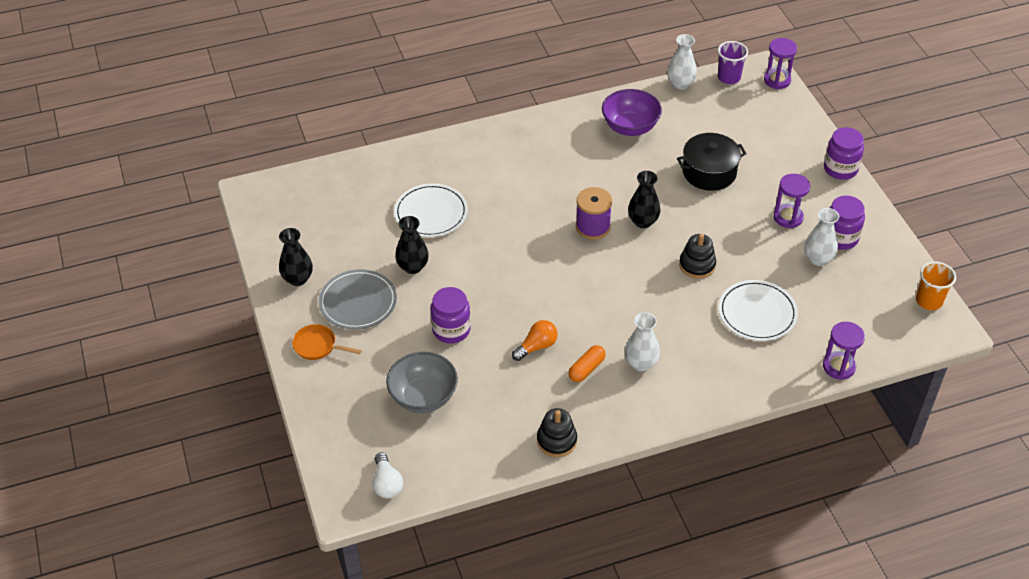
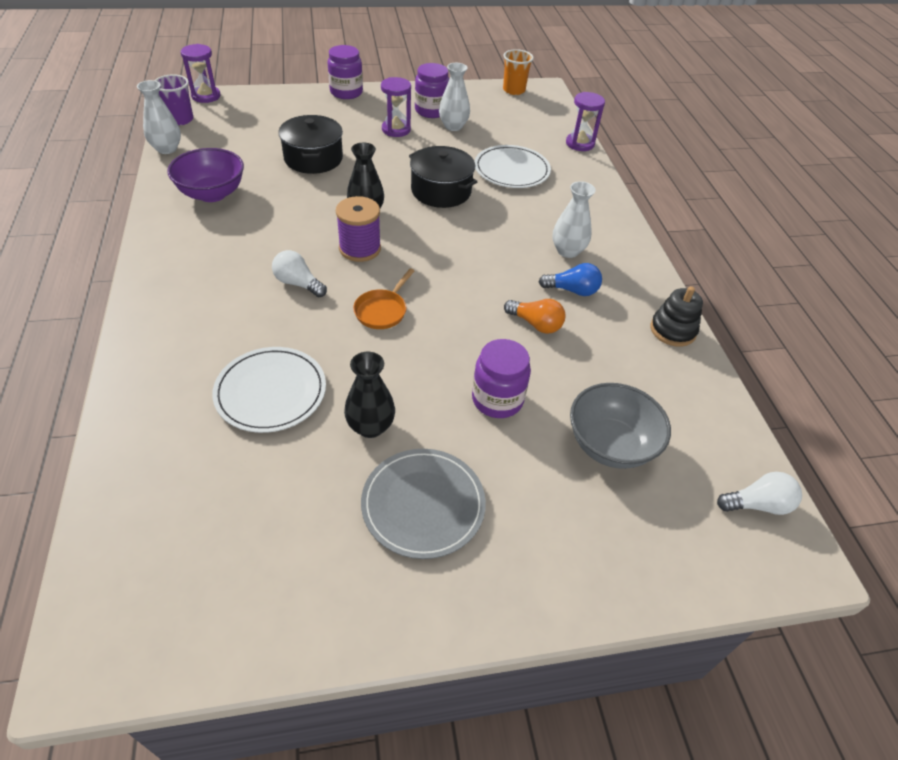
camera: 85 degrees left, 0 degrees up
black vase [279,228,313,286] -> none
orange pan [292,324,362,360] -> orange pan moved to [353,269,414,329]
orange light bulb [512,320,558,361] -> orange light bulb turned 150 degrees clockwise [504,299,565,334]
orange capsule [568,345,606,382] -> blue light bulb [539,263,602,296]
black stacking toy [679,234,716,279] -> black pot [409,146,477,208]
none -> white light bulb [272,250,327,297]

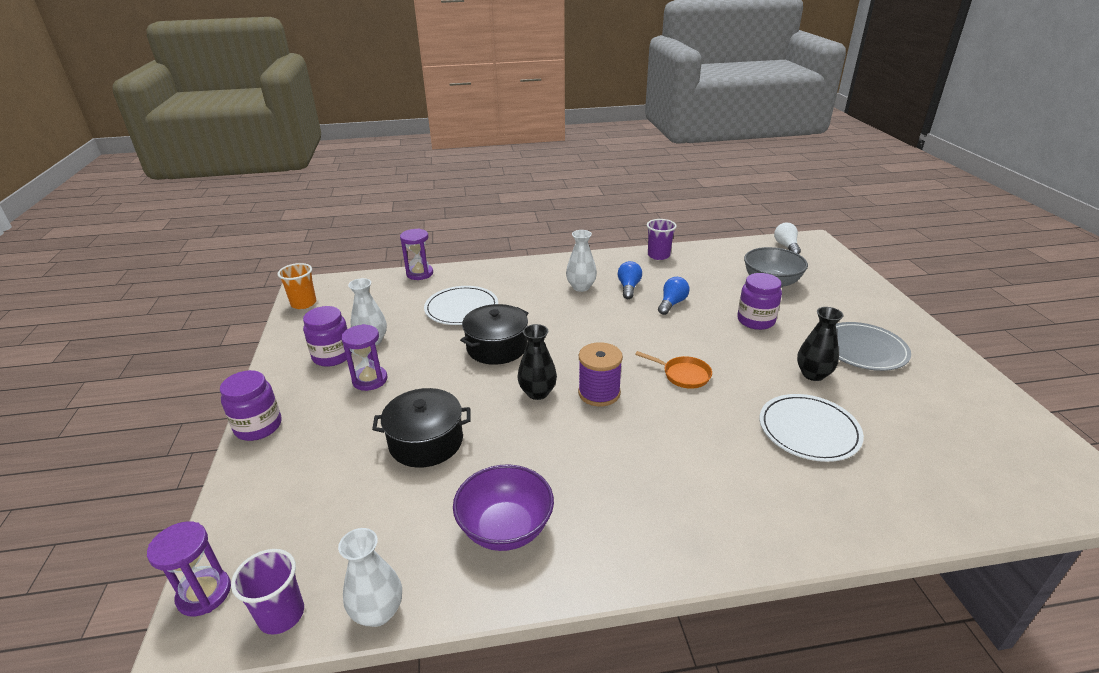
camera: 85 degrees left, 15 degrees down
white light bulb [272,250,327,297] -> none
orange light bulb [504,299,565,334] -> blue light bulb [658,277,690,315]
black stacking toy [651,286,703,347] -> purple cup [647,219,677,260]

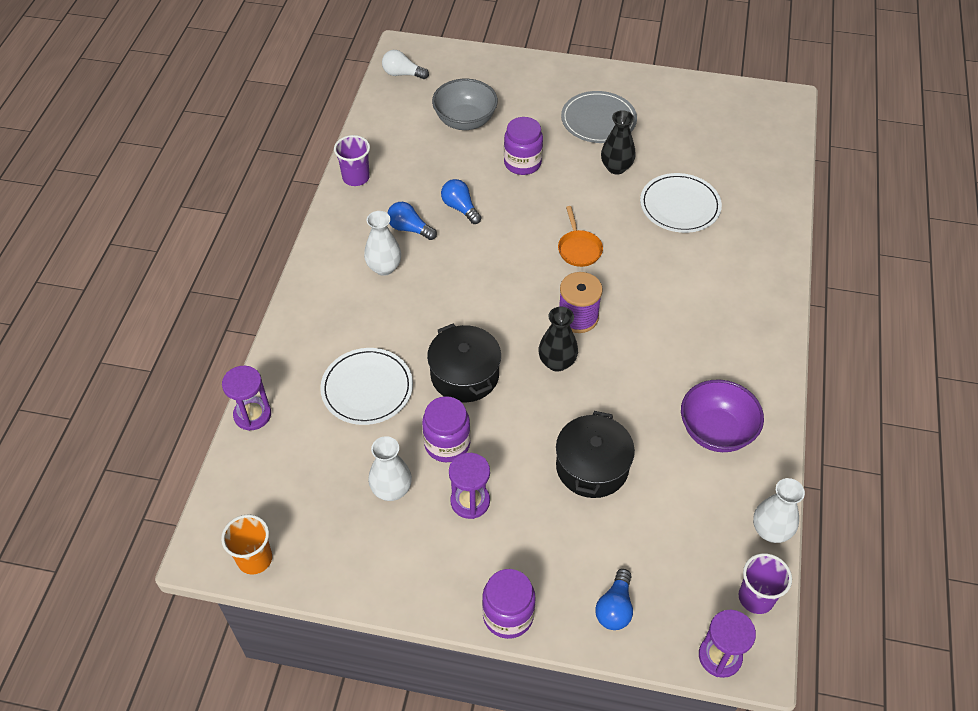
camera: 70 degrees left, 20 degrees up
purple jar [303,306,352,367] -> purple jar moved to [422,396,471,462]
orange pan [635,351,712,389] -> orange pan turned 120 degrees clockwise [558,206,603,267]
none -> blue light bulb [595,569,633,630]

